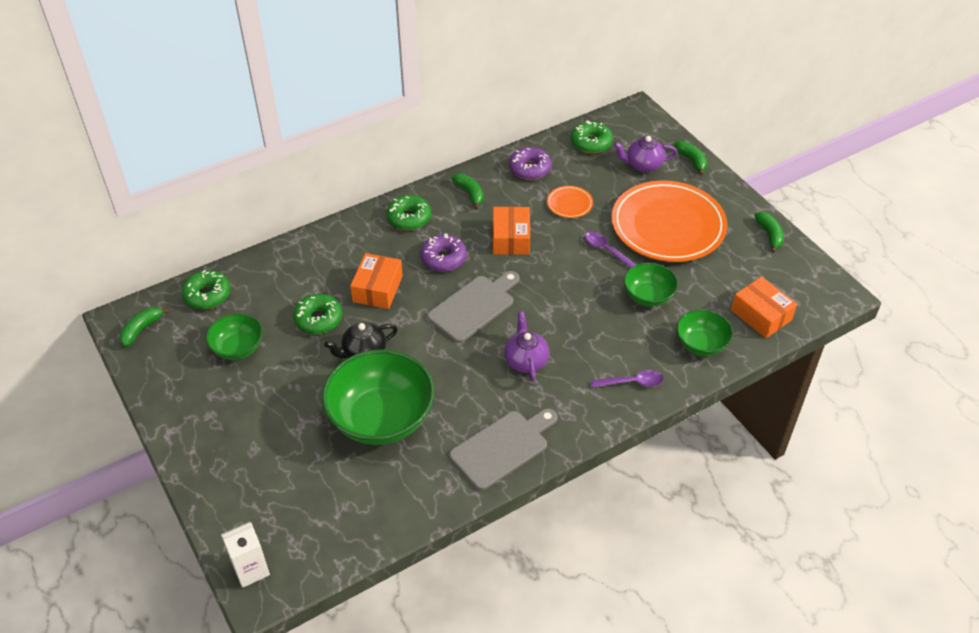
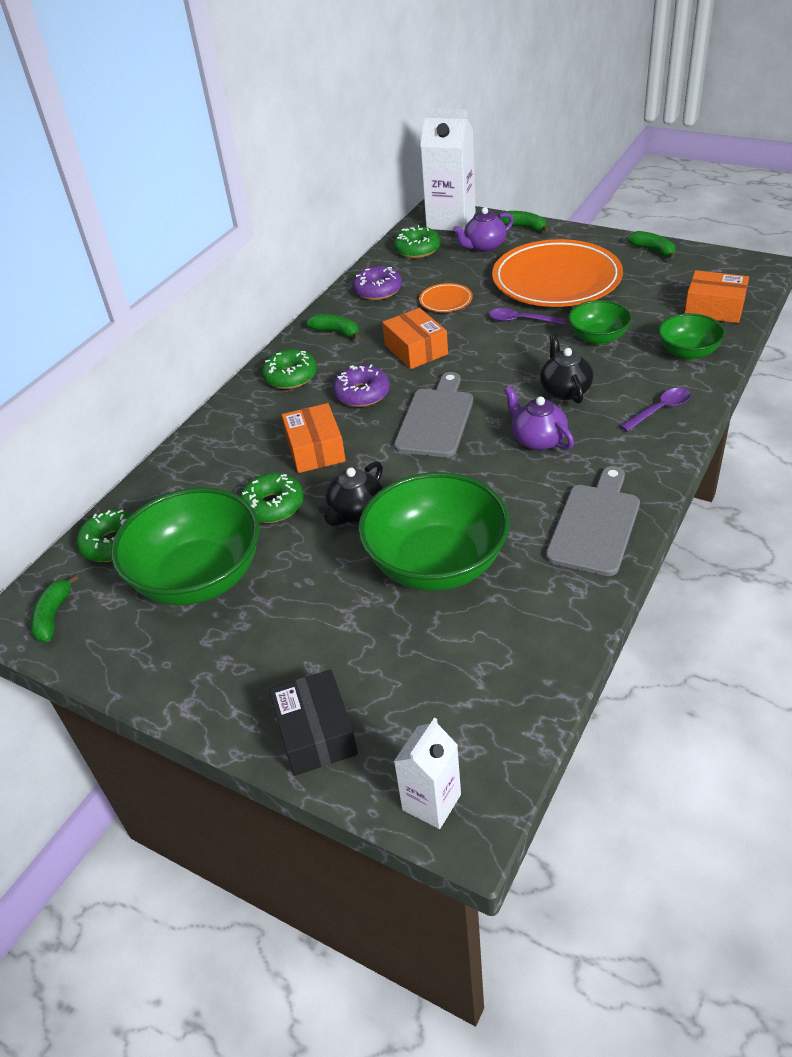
camera: 25 degrees left, 5 degrees down
green bowl [206,313,263,360] -> green bowl [111,487,260,606], size x1.86
none -> black box [269,669,358,776]
none -> white carton [420,108,476,231]
none -> black teapot [540,334,593,403]

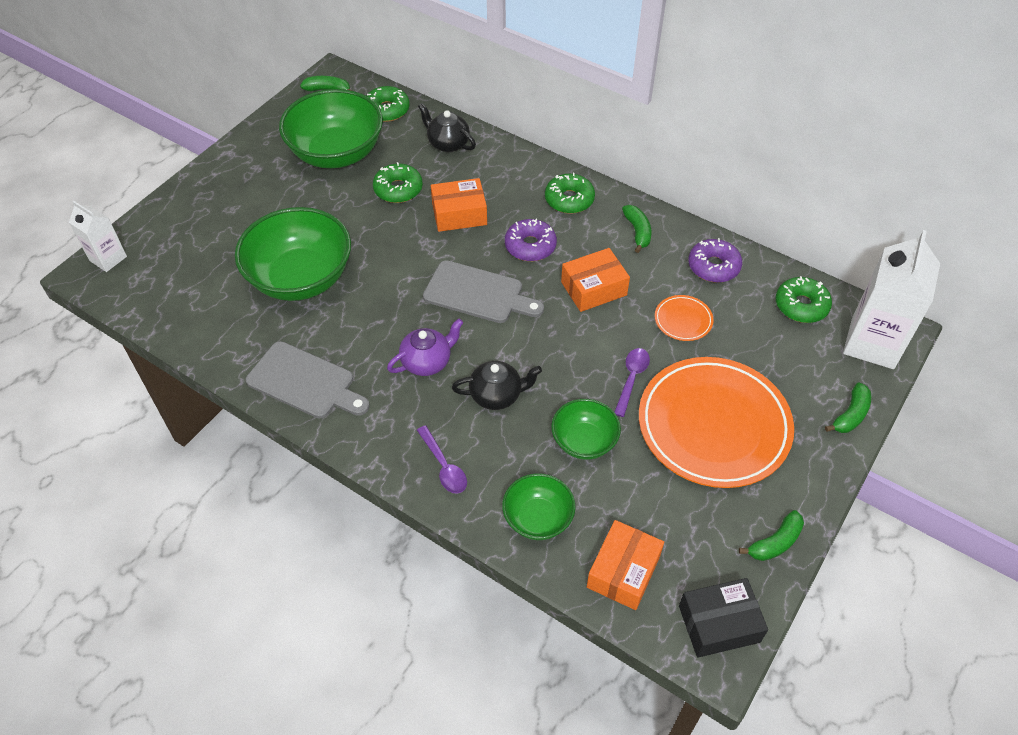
camera: 90 degrees right, 10 degrees up
black box [269,669,358,776] -> black box moved to [679,578,768,658]
green banana [307,314,360,340] -> green banana turned 45 degrees counterclockwise [622,205,652,253]
black teapot [319,461,383,526] -> black teapot moved to [418,103,476,152]
purple teapot [453,207,514,252] -> none

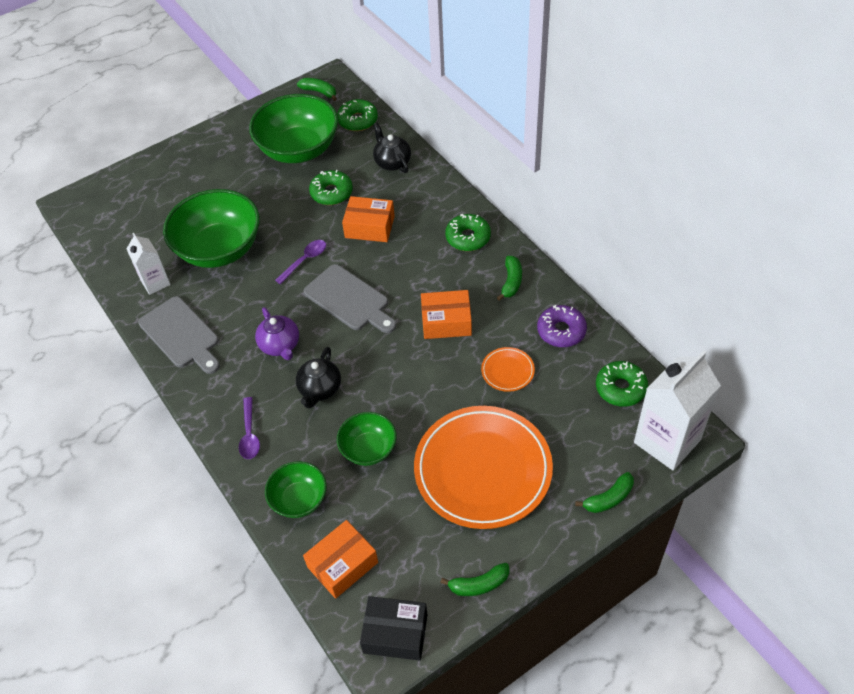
camera: 25 degrees right, 0 degrees up
white carton [69,201,127,272] -> white carton moved to [126,233,171,295]
purple teapot [387,319,463,376] -> purple teapot turned 75 degrees clockwise [255,307,299,360]
black teapot [452,361,542,410] -> black teapot turned 90 degrees clockwise [296,347,341,409]
purple donut [505,219,557,261] -> none
purple spoon [614,348,650,417] -> purple spoon moved to [275,240,326,284]

